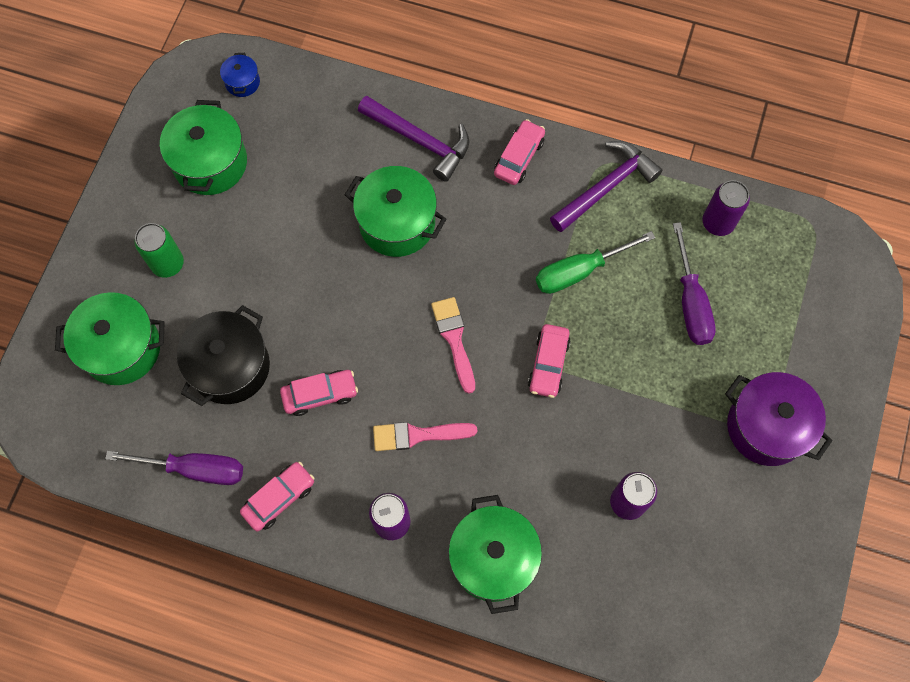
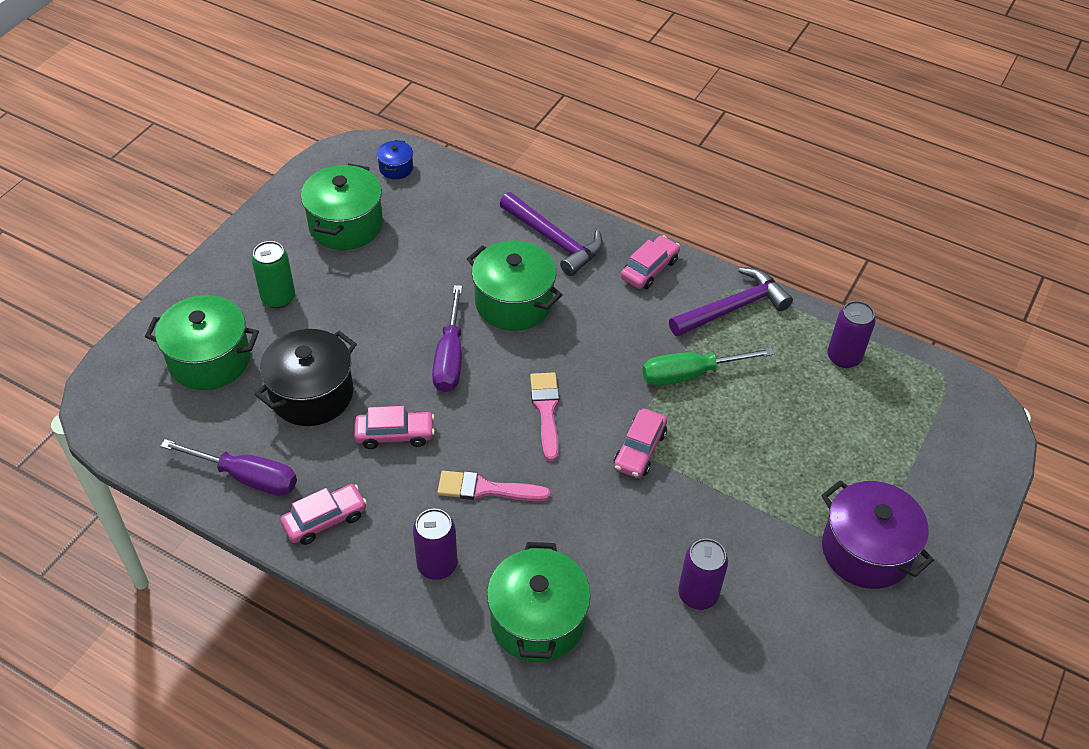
camera: 10 degrees right, 20 degrees down
purple screwdriver [673,222,716,345] -> purple screwdriver moved to [432,285,462,392]

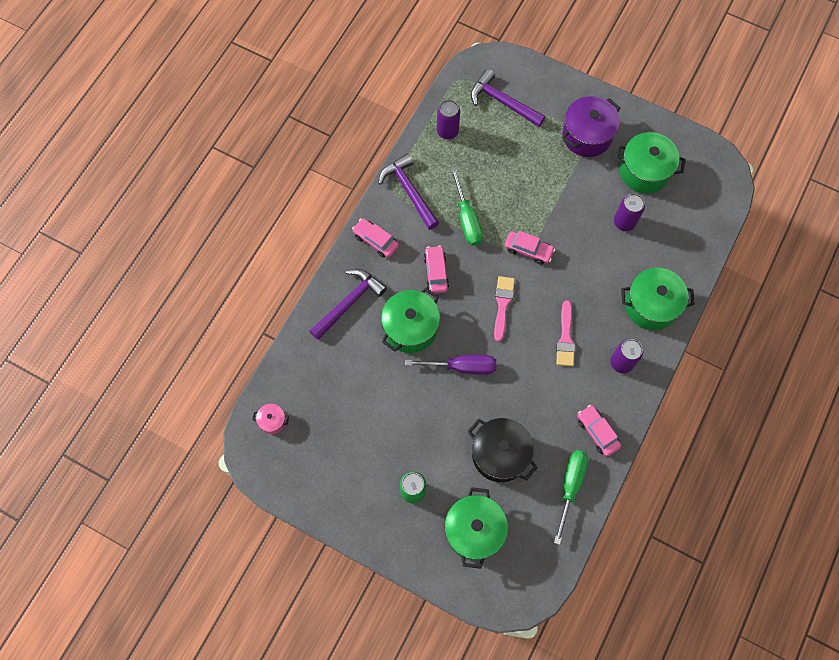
camera: 90 degrees left, 20 degrees up
purple screwdriver [160,439,297,496] -> green screwdriver [554,450,588,545]
green pot [301,163,383,250] -> green pot moved to [615,132,686,193]
pink car [354,406,435,449] -> pink car moved to [424,245,449,293]
blue pot [376,140,413,179] -> pink pot [253,404,289,434]
pink brush [530,372,559,461] -> pink brush turned 105 degrees clockwise [494,276,515,342]
none -> purple hammer [471,69,546,127]

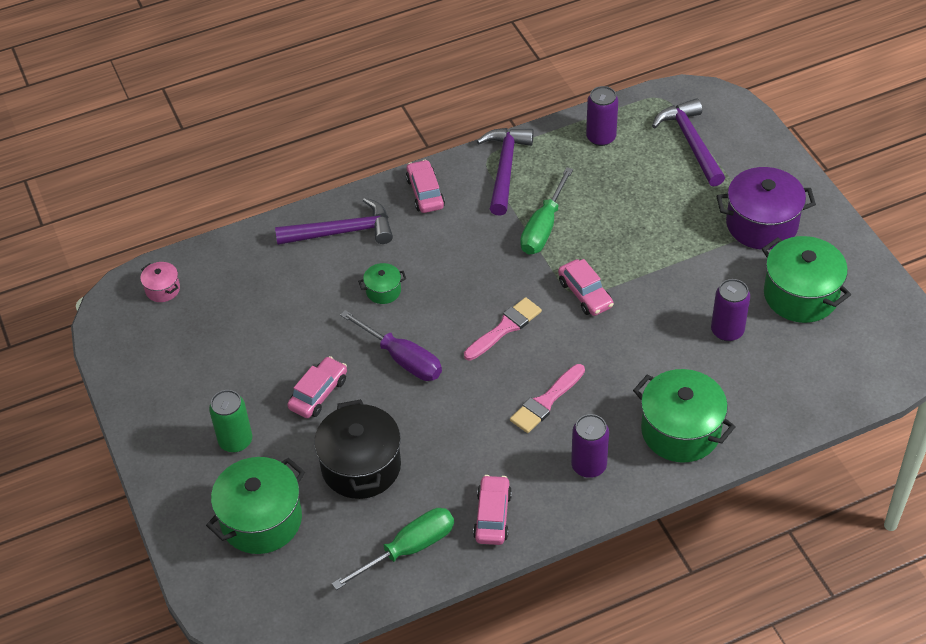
camera: 40 degrees right, 20 degrees down
green pot [381,288,440,353] -> green pot [358,263,406,304], size x0.48
pink car [424,245,449,293] -> pink car moved to [287,356,347,418]

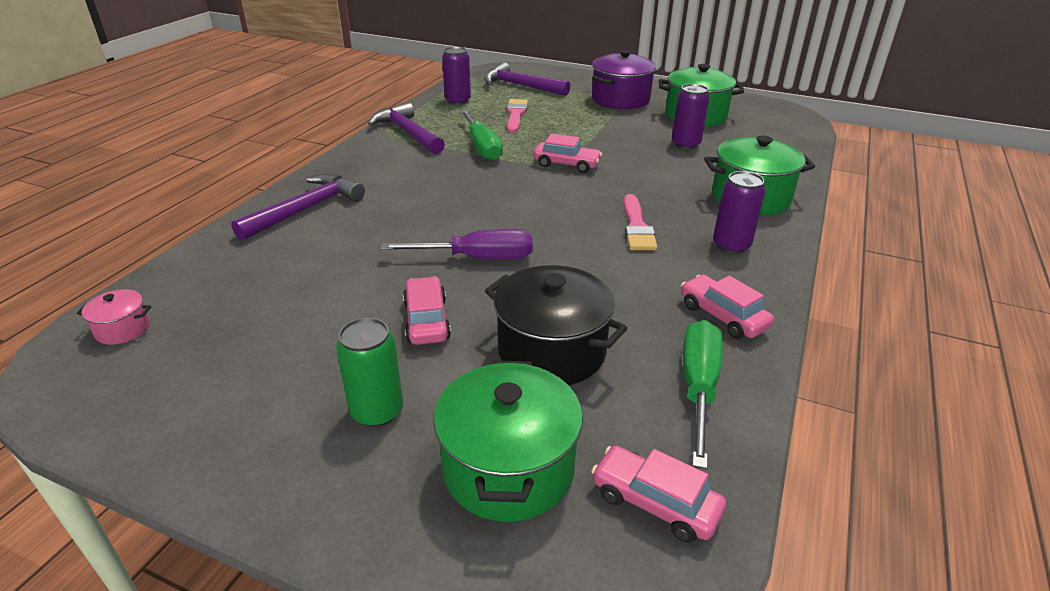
camera: 45 degrees left, 15 degrees down
green pot [358,263,406,304] -> none
pink car [406,160,445,213] -> pink car moved to [591,445,726,543]
pink brush [464,297,542,361] -> pink brush moved to [507,99,528,133]

